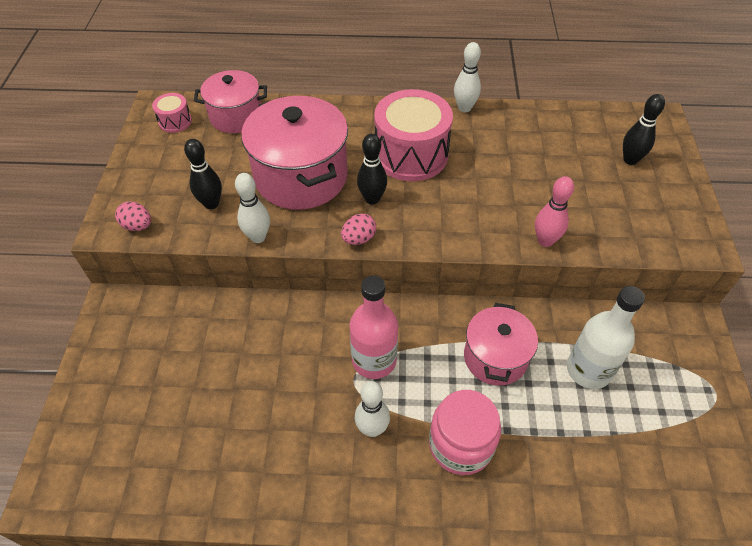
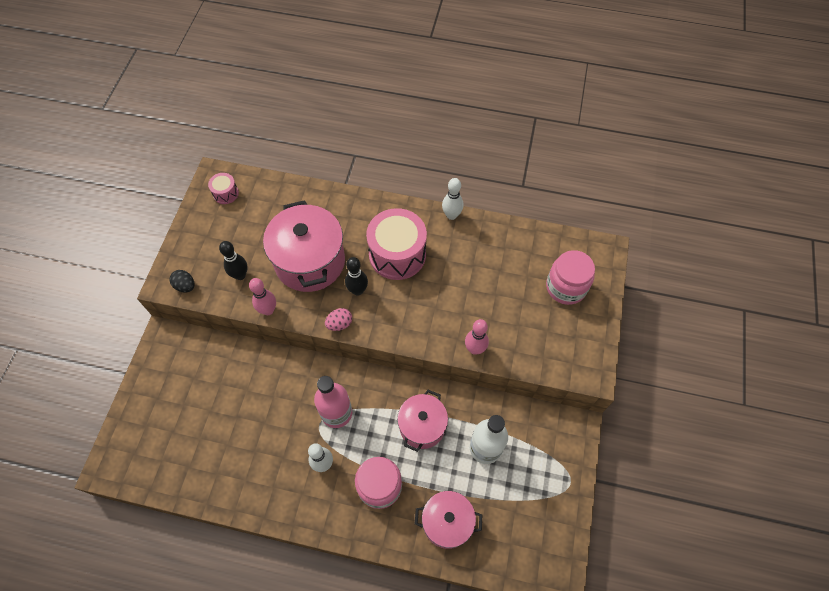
camera: 10 degrees right, 10 degrees up
pink egg [115,202,151,231] -> black egg [169,270,195,292]
pink pot [194,70,267,133] -> pink pot moved to [415,491,482,549]
white bowling pin [235,173,270,243] -> pink bowling pin [249,278,276,315]
black bowling pin [623,94,665,165] -> pink jar [546,250,595,305]

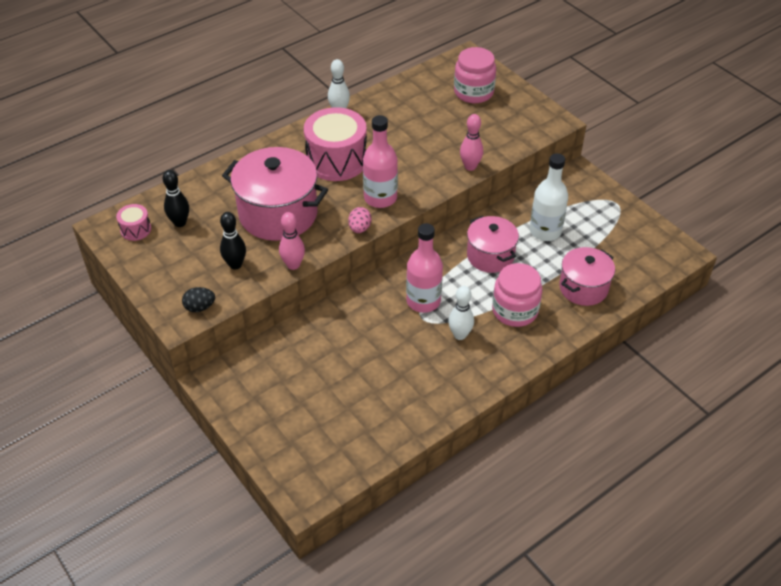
camera: 50 degrees left, 15 degrees down
black bowling pin [345,257,368,296] -> black bowling pin moved to [163,170,189,227]
none -> pink bottle [363,115,398,208]

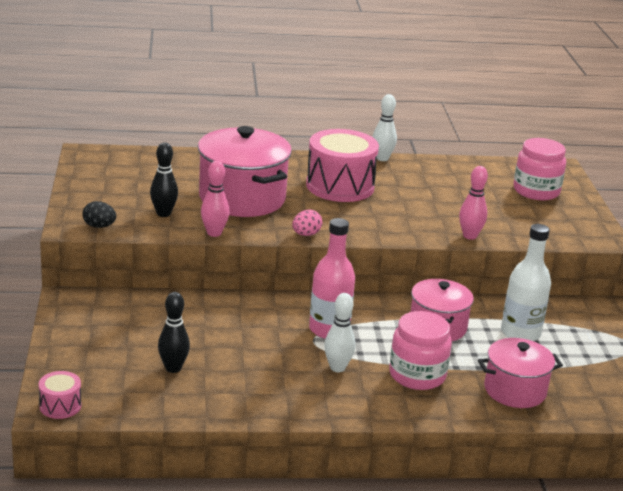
camera: 30 degrees right, 20 degrees down
pink drum [116,204,151,241] -> pink drum moved to [39,371,81,419]
black bowling pin [163,170,189,227] -> black bowling pin moved to [158,292,190,373]
pink bottle [363,115,398,208] -> none

